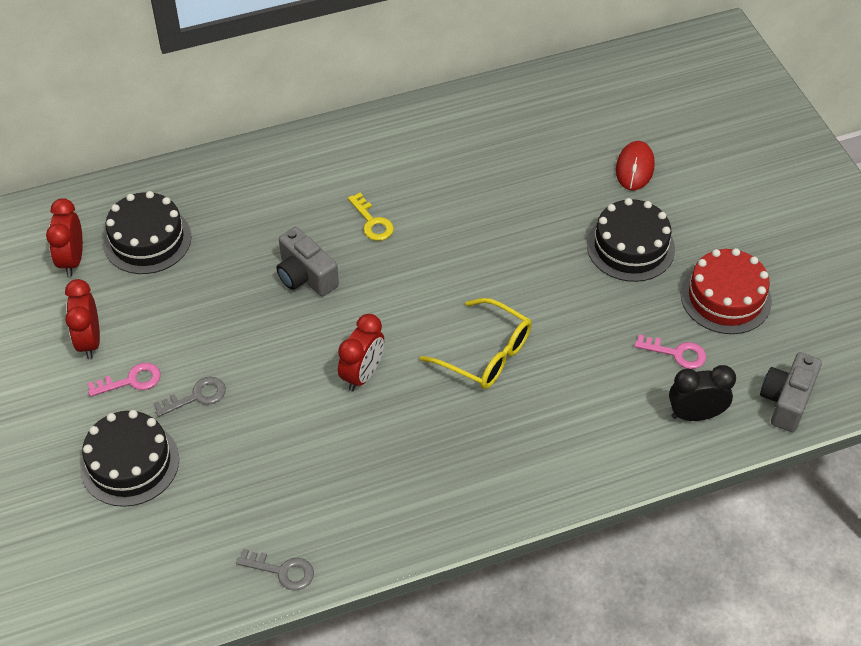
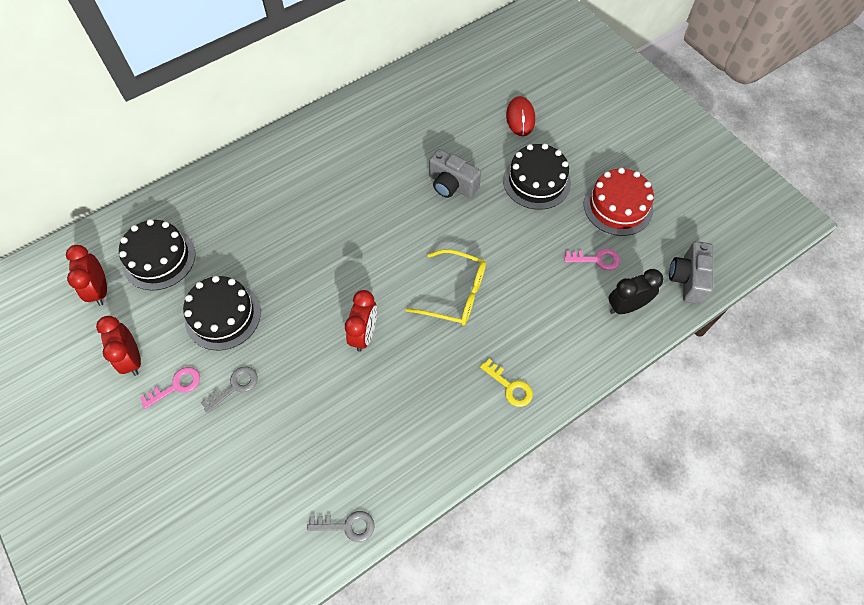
camera: 15 degrees left, 10 degrees up
black cake [80,410,179,507] -> black cake moved to [183,276,261,350]
grey camera [276,227,339,296] -> grey camera moved to [429,149,481,198]
yellow key [348,193,394,241] -> yellow key moved to [480,359,533,407]

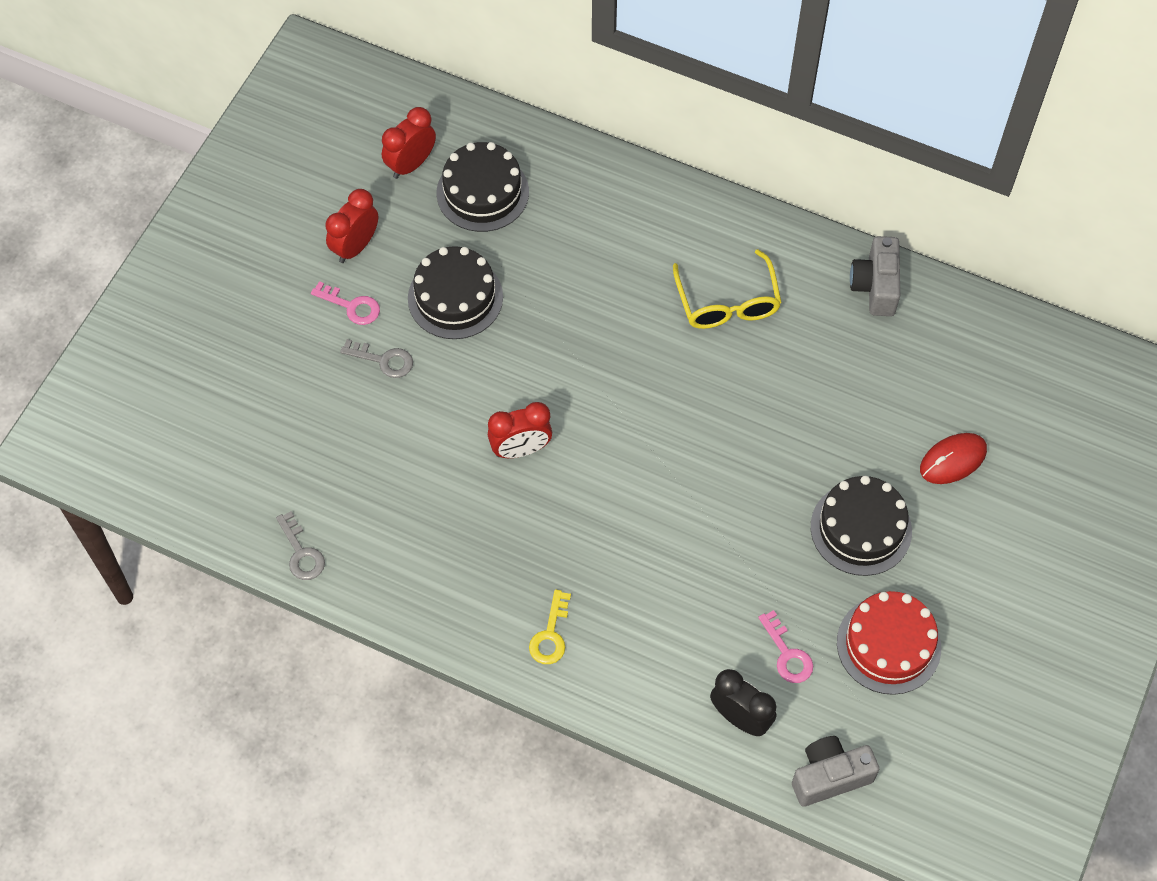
camera: 60 degrees right, 0 degrees up
yellow glasses [406,249,486,325] -> yellow glasses moved to [673,249,782,329]
grey camera [429,149,481,198] -> grey camera moved to [850,236,900,316]

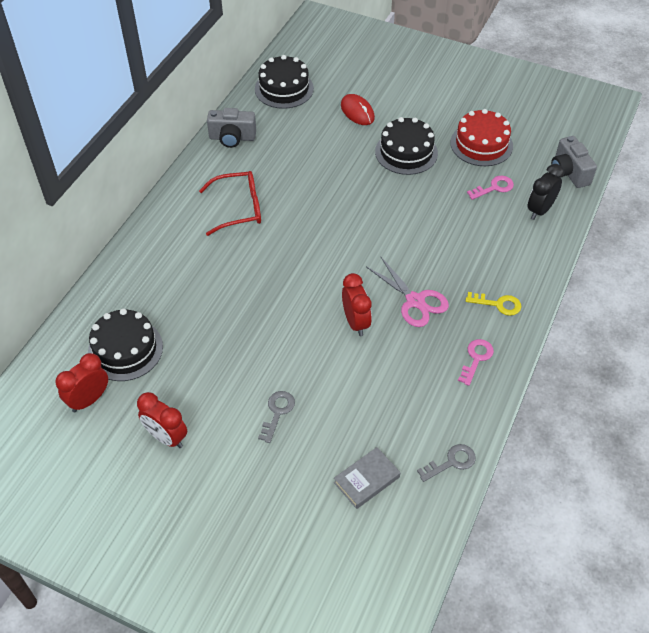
camera: 90 degrees left, 10 degrees down
pink key [311,281,380,325] -> pink key moved to [458,339,494,386]
red clock [382,107,436,179] -> red clock turned 90 degrees clockwise [55,353,108,412]
black cake [408,246,503,339] -> black cake moved to [255,55,314,109]
yellow glasses [673,249,782,329] -> red glasses [199,171,261,236]
none -> grey book [334,447,400,509]
none -> pink scissors [366,257,449,327]

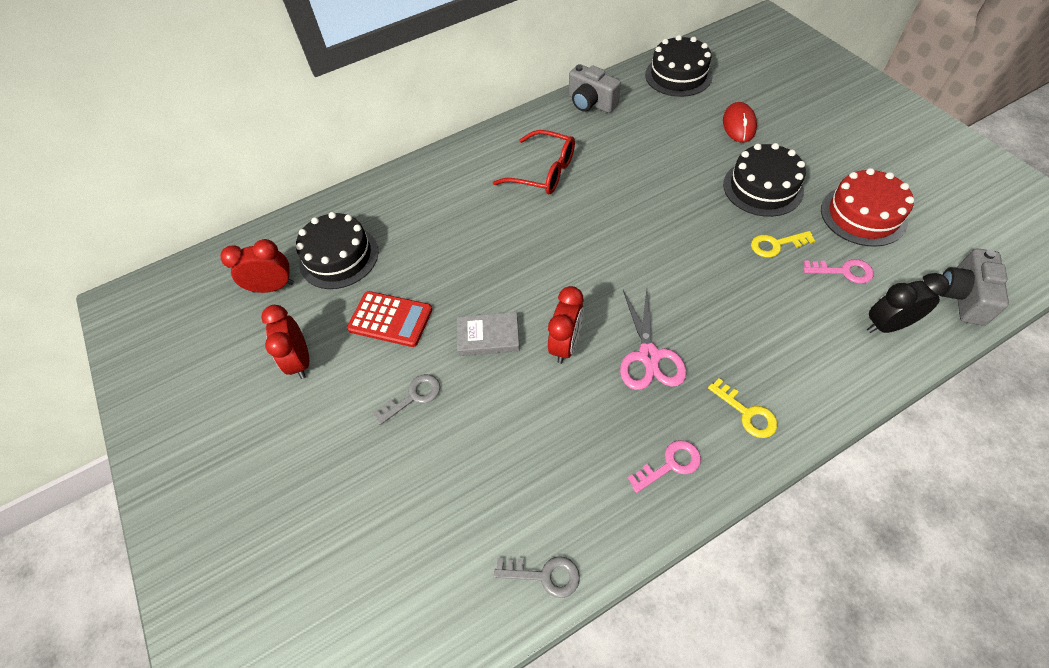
camera: 40 degrees right, 5 degrees up
grey book [334,447,400,509] -> grey book moved to [457,312,520,356]
none -> red calculator [347,291,432,347]
none -> yellow key [751,231,815,258]

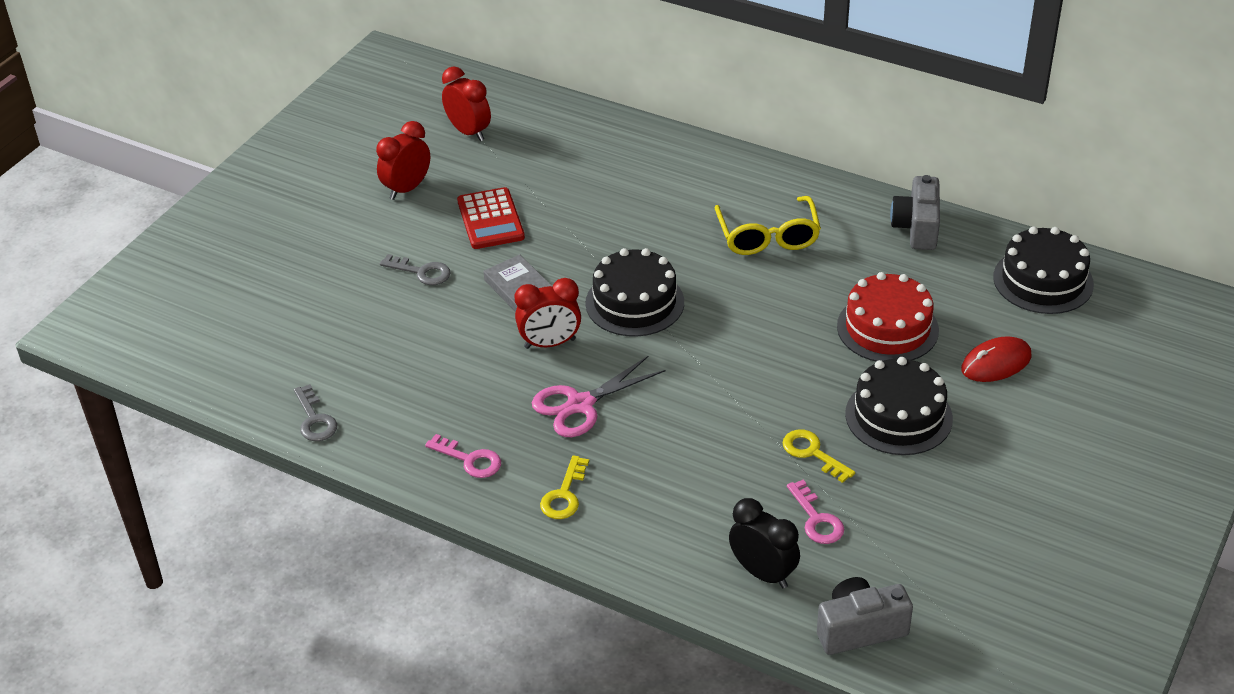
camera: 55 degrees right, 15 degrees down
black cake [296,212,379,289] -> black cake moved to [585,248,684,337]
red glasses [493,130,575,194] -> yellow glasses [714,196,821,255]
red cake [821,168,914,247] -> red cake moved to [837,272,939,361]

